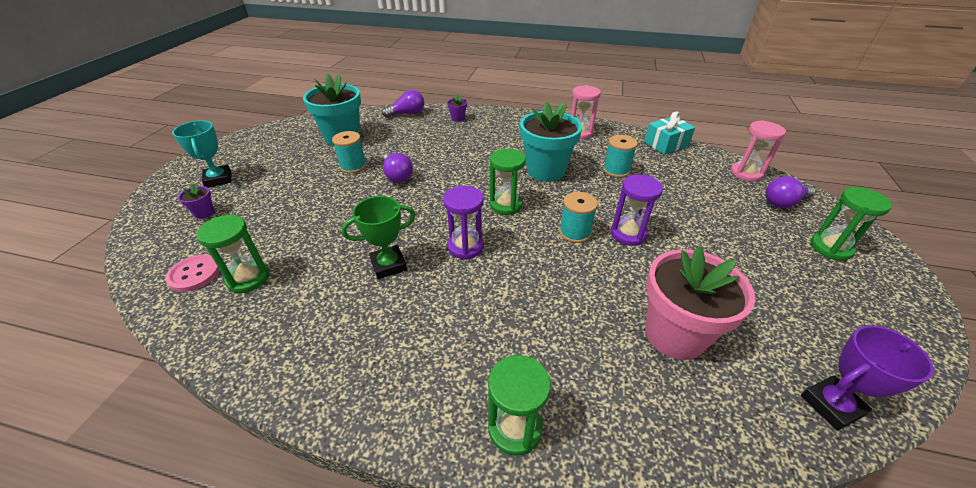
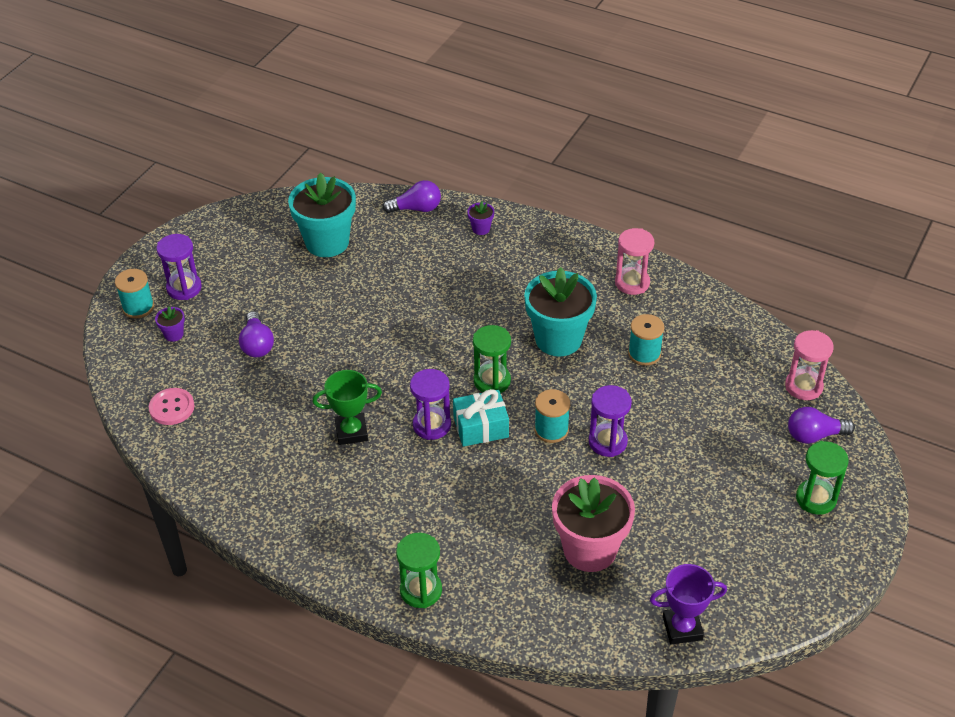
camera: 15 degrees right, 5 degrees up
turquoise trophy [172,120,231,188] -> purple hourglass [157,234,202,300]
green hourglass [196,215,270,293] -> none
turquoise spool [332,131,366,173] -> turquoise spool moved to [115,269,154,319]
purple light bulb [383,153,413,183] -> purple light bulb moved to [239,311,274,357]
turquoise gift [644,112,695,155] -> turquoise gift moved to [453,389,509,447]

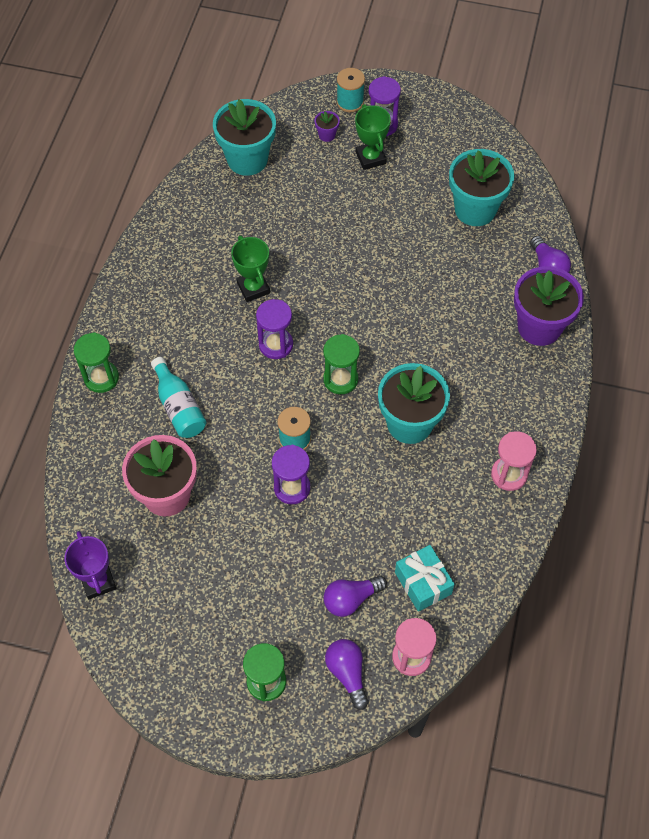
camera: 75 degrees right, 15 degrees up
pink button [149,388,194,425] -> turquoise flower pot [213,99,276,176]
purple light bulb [239,311,274,357] -> purple light bulb moved to [324,575,387,617]
turquoise gift [453,389,509,447] -> turquoise gift moved to [395,545,455,612]
purple flower pot [467,201,494,235] -> purple flower pot [514,266,584,346], size x2.43
turquoise spool [628,314,664,366] -> none
none -> turquoise bottle [151,357,206,438]
none -> green trophy [355,104,391,170]

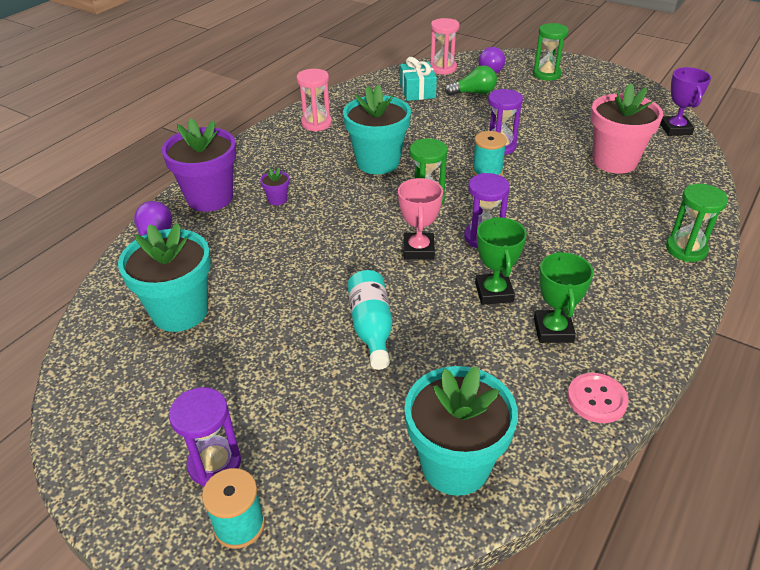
camera: 160 degrees left, 20 degrees down
turquoise bottle [151,357,206,438] -> turquoise bottle moved to [347,270,392,370]
purple flower pot [315,111,340,142] -> purple flower pot moved to [260,168,290,205]
purple light bulb [324,575,387,617] -> green light bulb [445,65,497,96]
green trophy [355,104,391,170] -> green trophy moved to [534,251,594,343]
none -> pink trophy [398,178,443,260]
none -> pink button [567,373,629,423]

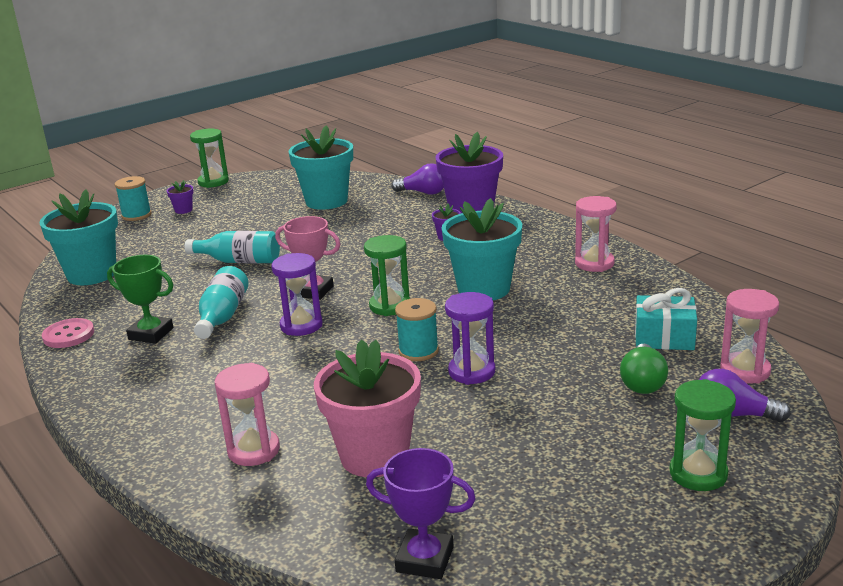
camera: 110 degrees right, 15 degrees down
purple hourglass [169,387,241,486] -> purple flower pot [167,180,194,214]
green trophy [475,217,527,305] -> turquoise bottle [194,266,248,339]
green hourglass [666,184,728,262] -> green hourglass moved to [190,129,229,188]
none -> pink hourglass [215,363,280,466]

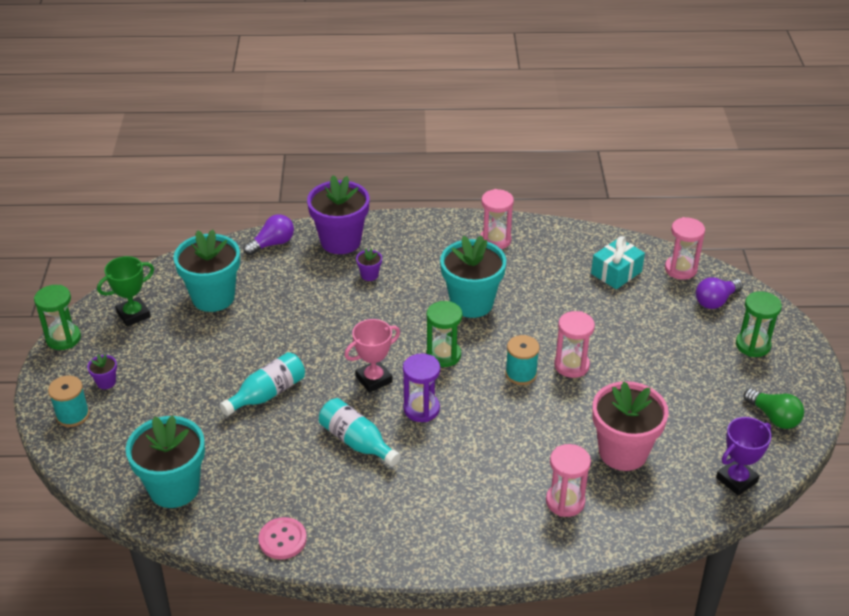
camera: 55 degrees left, 15 degrees up
green trophy [107,255,173,344] -> green trophy moved to [97,256,154,327]
purple hourglass [445,292,495,385] -> pink hourglass [554,311,595,378]
green light bulb [620,344,668,394] -> green light bulb moved to [744,388,804,429]

